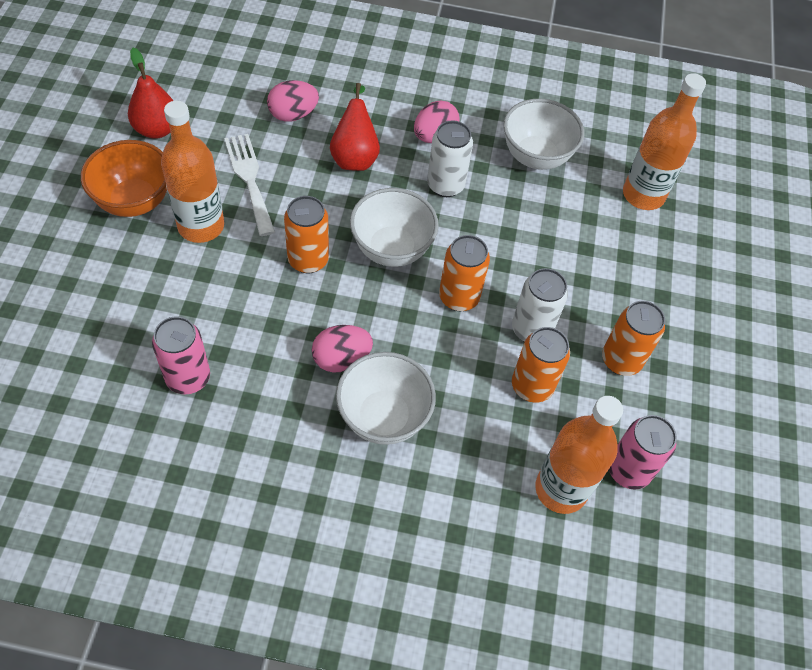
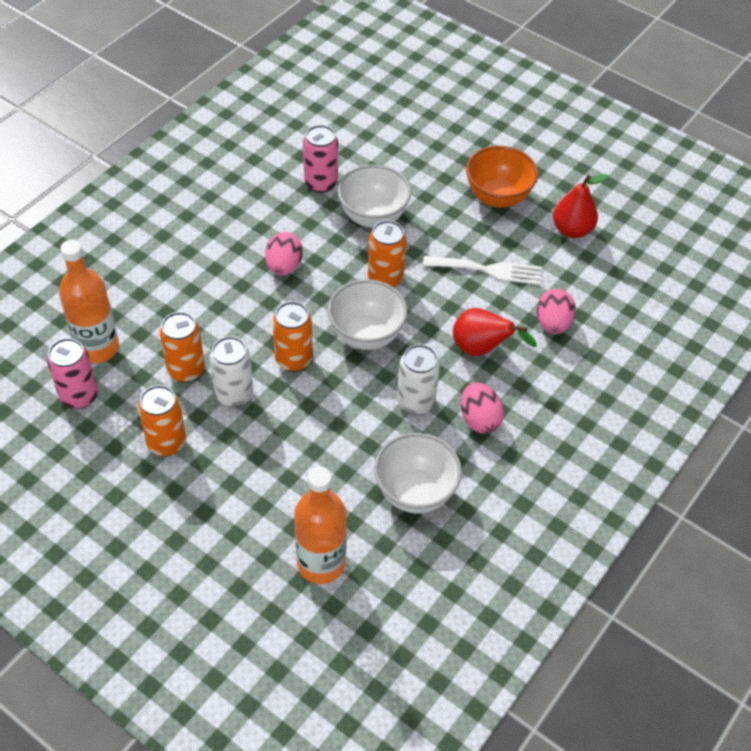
camera: 120 degrees right, 5 degrees down
orange bottle [161,101,224,243] -> none
white bowl [336,352,436,445] -> white bowl moved to [337,165,411,228]

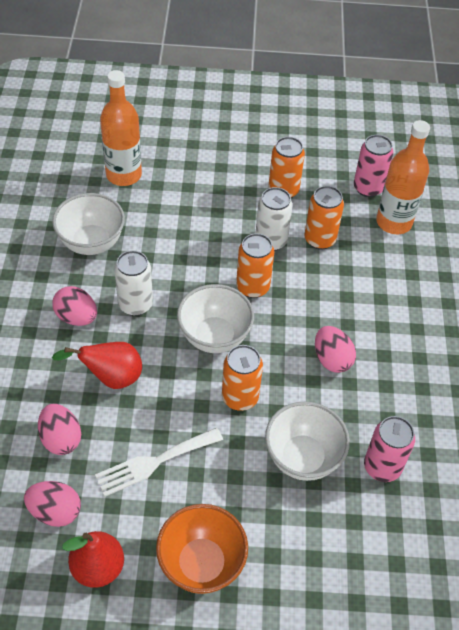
camera: 145 degrees right, 0 degrees up
none -> pink egg [24,481,81,527]

